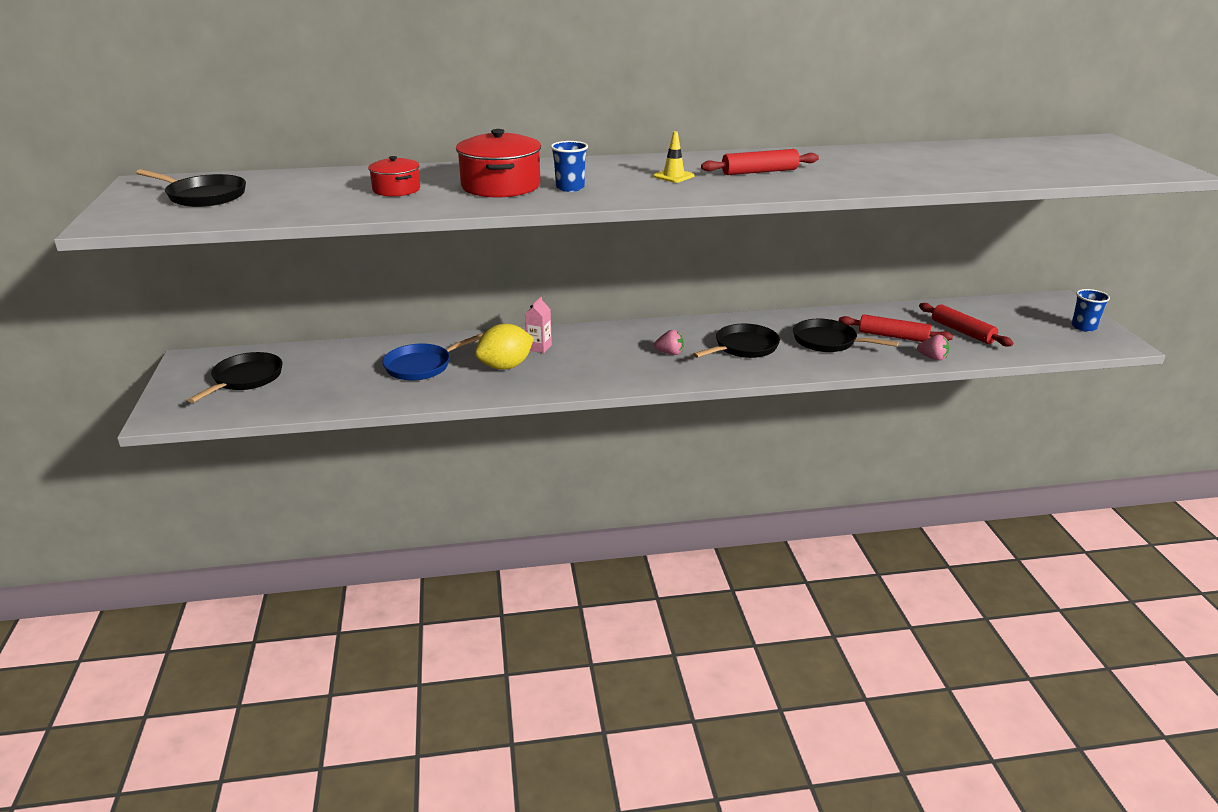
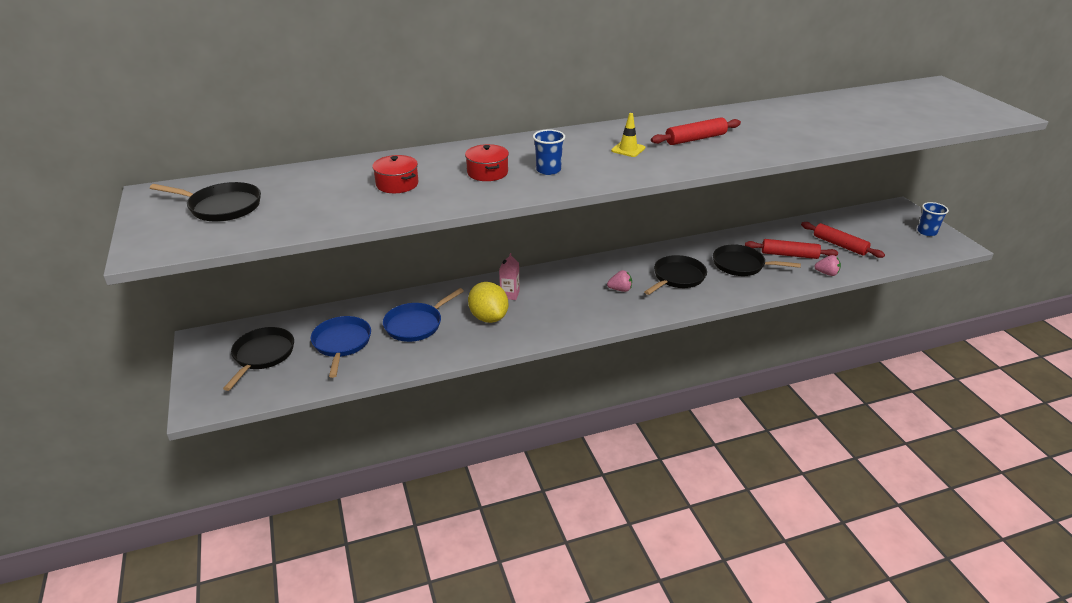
camera: 10 degrees left, 5 degrees up
red pot [456,129,541,197] -> red pot [465,144,509,181], size x0.59
yellow lemon [475,324,534,369] -> yellow lemon turned 75 degrees counterclockwise [468,282,508,323]
none -> blue pan [311,316,371,378]

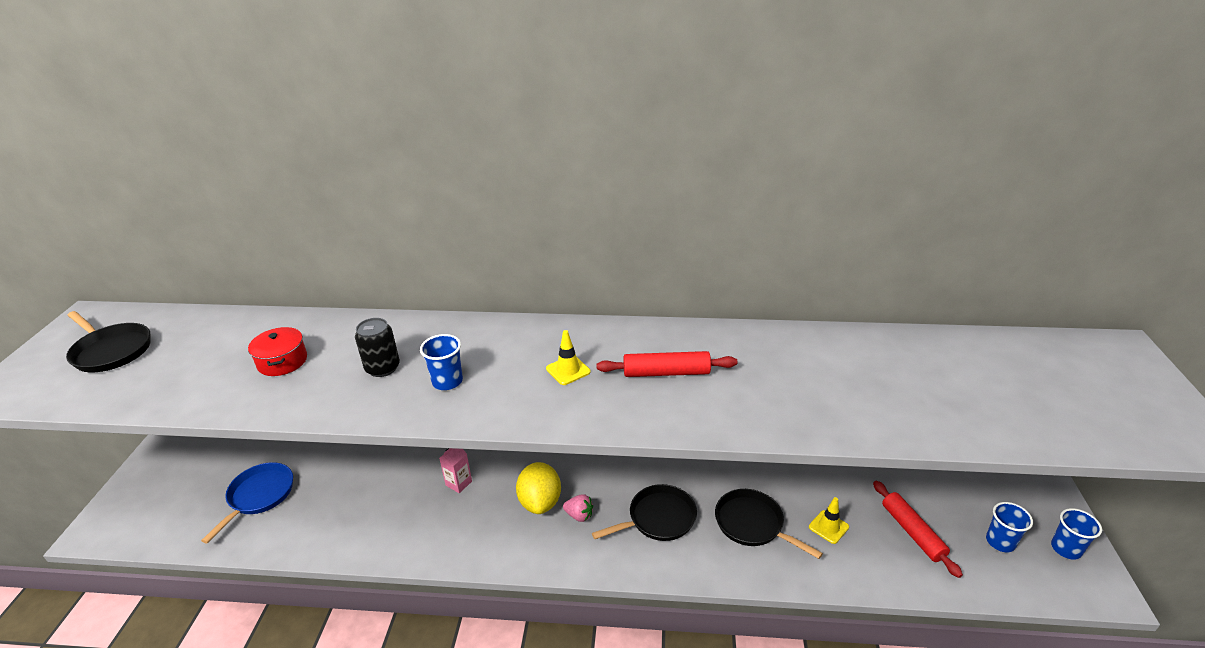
camera: 25 degrees right, 0 degrees up
black pan [223,327,294,391] -> none
blue pan [383,288,464,342] -> none
red pot [465,144,509,181] -> black can [355,318,400,377]
yellow lemon [468,282,508,323] -> yellow lemon moved to [516,462,561,514]
red rolling pin [745,239,838,259] -> yellow traffic cone [809,497,849,544]
pink strawberry [814,255,841,276] -> none
none -> blue cup [986,502,1033,552]

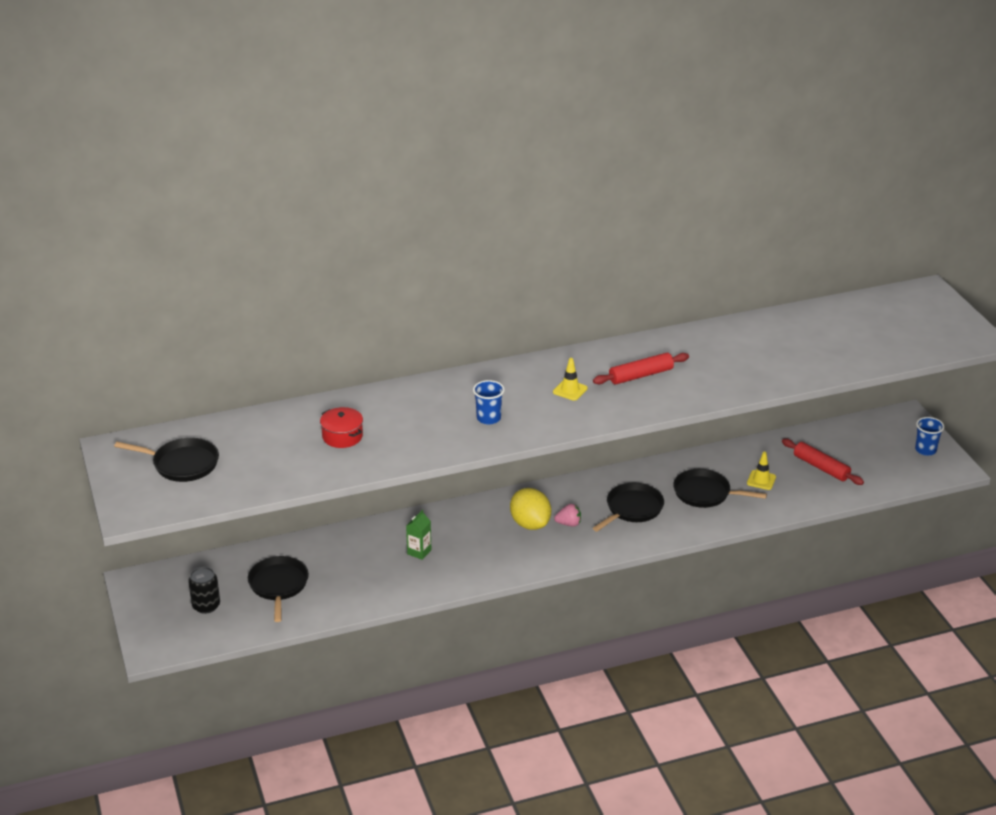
camera: 25 degrees left, 0 degrees up
blue pan [201,462,293,543] -> black pan [248,556,309,622]
black can [355,318,400,377] -> black can moved to [189,567,220,614]
pink carton [439,448,472,493] -> none
blue cup [986,502,1033,552] -> none
none -> green carton [406,510,432,560]

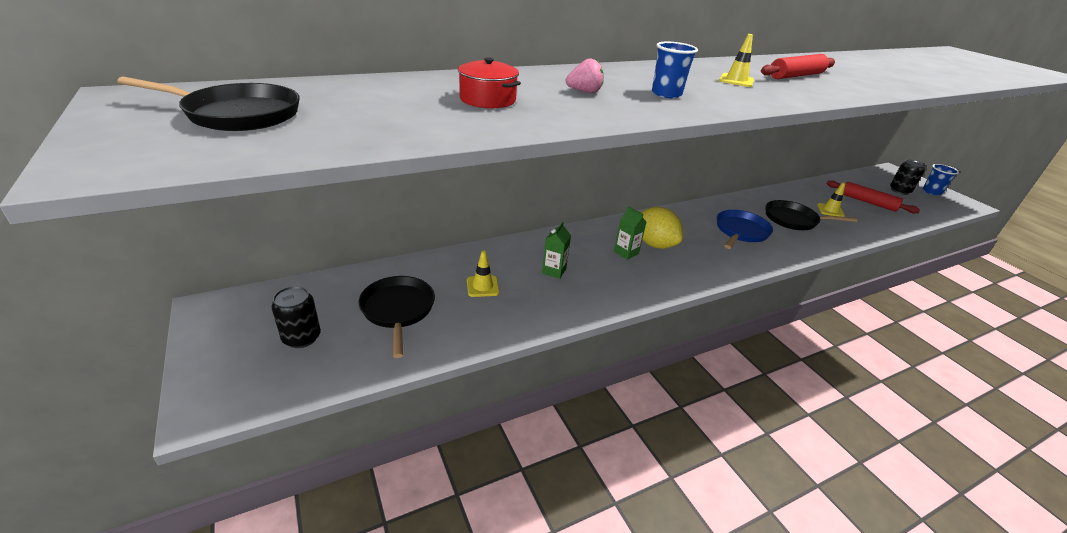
camera: 10 degrees left, 0 degrees up
pink strawberry [554,504,581,527] -> pink strawberry moved to [566,58,604,93]
black pan [593,483,664,532] -> blue pan [717,210,773,249]
none -> yellow traffic cone [467,250,500,297]
none -> green carton [614,206,646,260]
none -> black can [890,160,925,195]

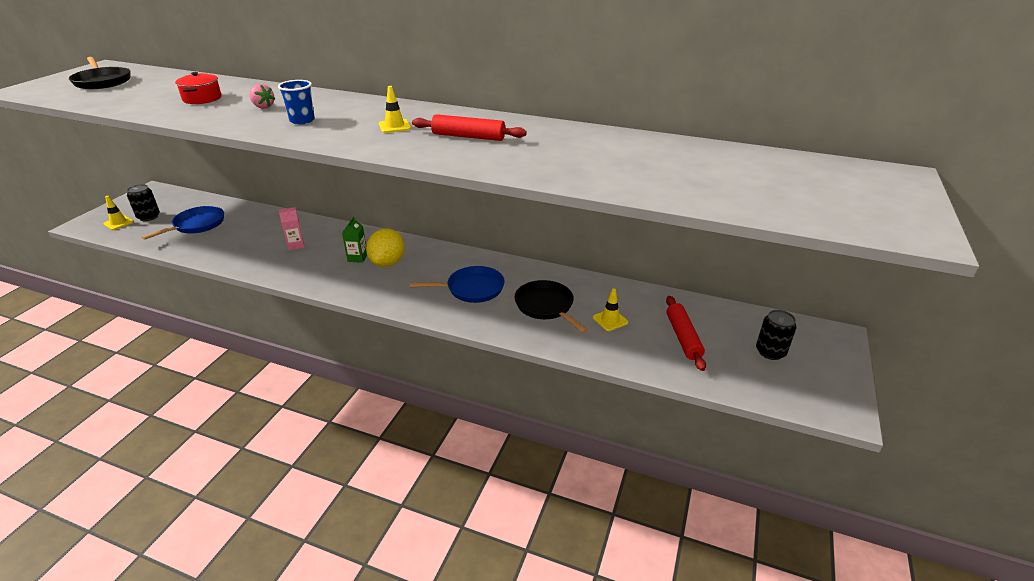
camera: 50 degrees right, 0 degrees up
black pan [358,276,435,358] -> blue pan [142,206,224,240]
yellow traffic cone [467,250,500,297] -> yellow traffic cone moved to [103,196,134,230]
green carton [542,222,571,279] -> pink carton [279,207,305,250]
blue cup [923,164,959,195] -> none

